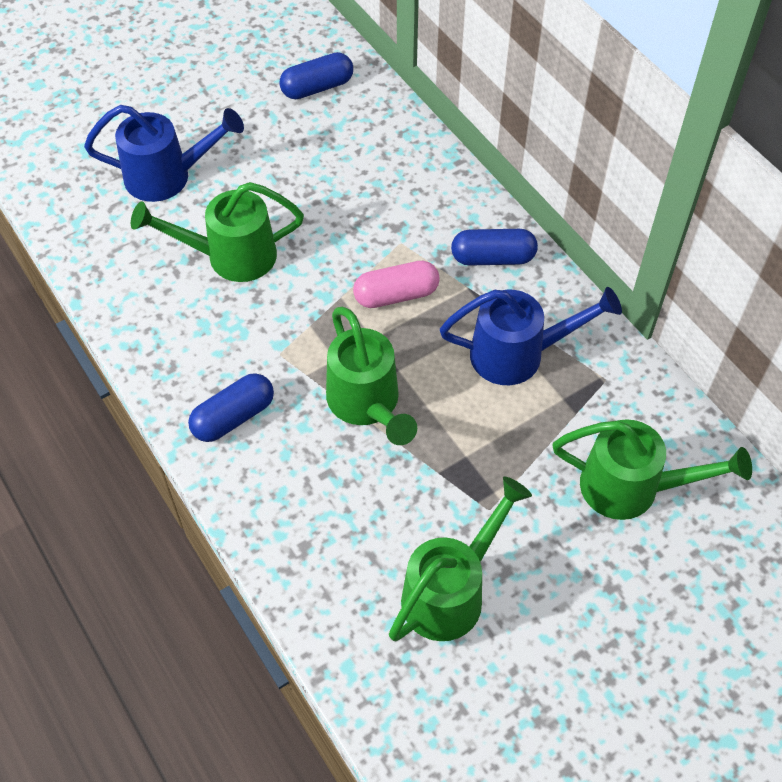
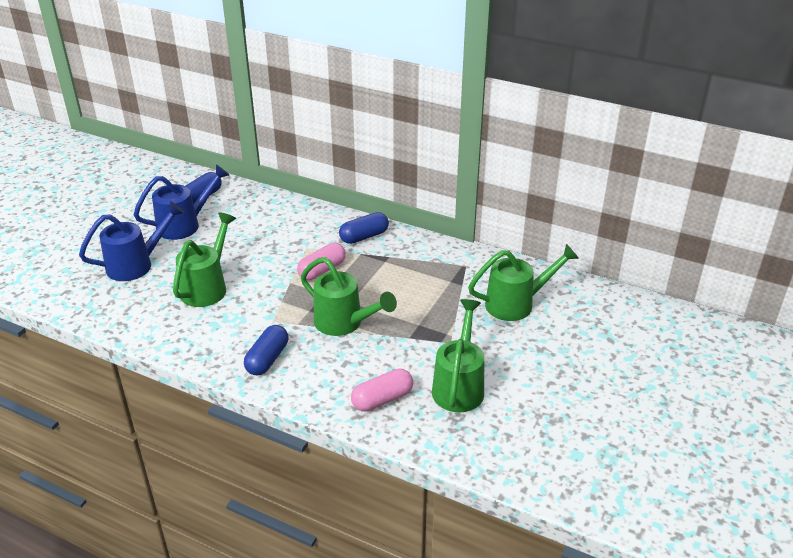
camera: 30 degrees left, 20 degrees down
green watering can [131,182,304,282] -> green watering can turned 150 degrees clockwise [173,212,236,307]
blue watering can [440,287,622,385] -> blue watering can moved to [133,165,229,240]
none -> pink capsule [351,368,413,411]

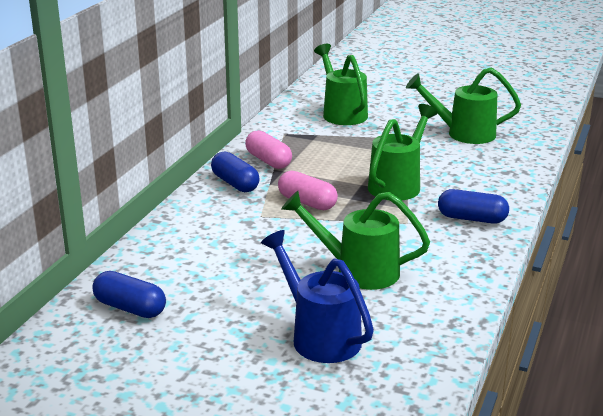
camera: 95 degrees left, 10 degrees down
blue watering can [133,165,229,240] -> none
pink capsule [351,368,413,411] -> pink capsule moved to [245,130,292,169]

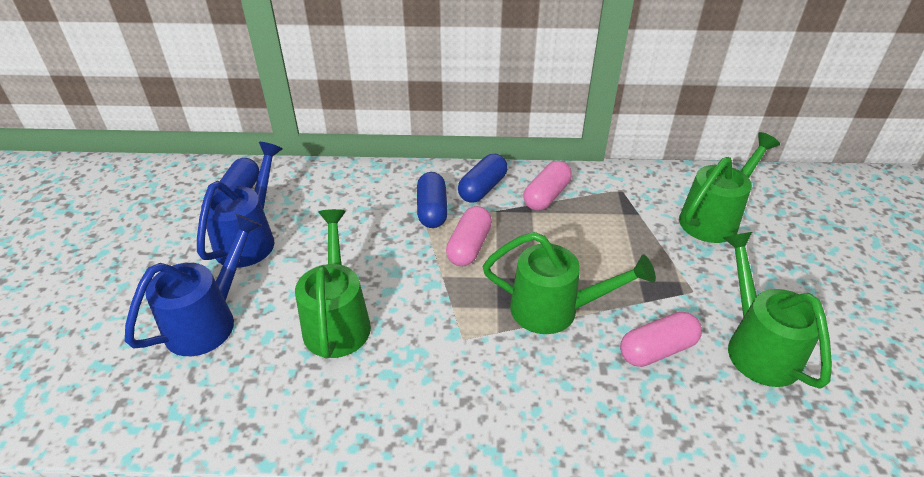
camera: 70 degrees right, 15 degrees up
blue capsule [438,189,509,223] -> blue capsule moved to [417,172,448,228]
none -> blue watering can [197,142,283,268]
none -> pink capsule [620,312,702,367]

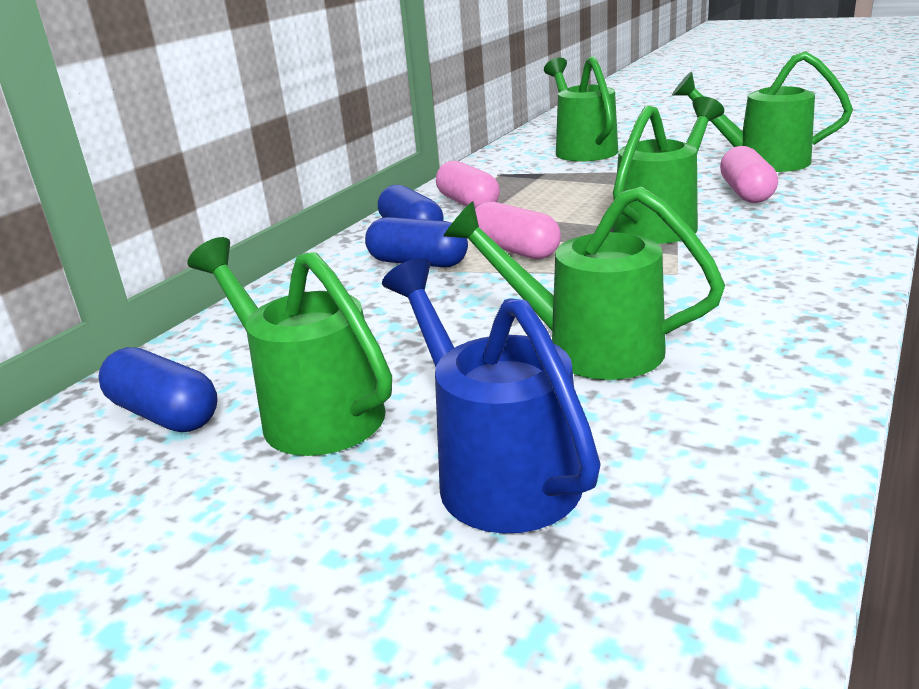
camera: 60 degrees left, 15 degrees down
blue watering can [197,142,283,268] -> green watering can [187,237,392,456]

